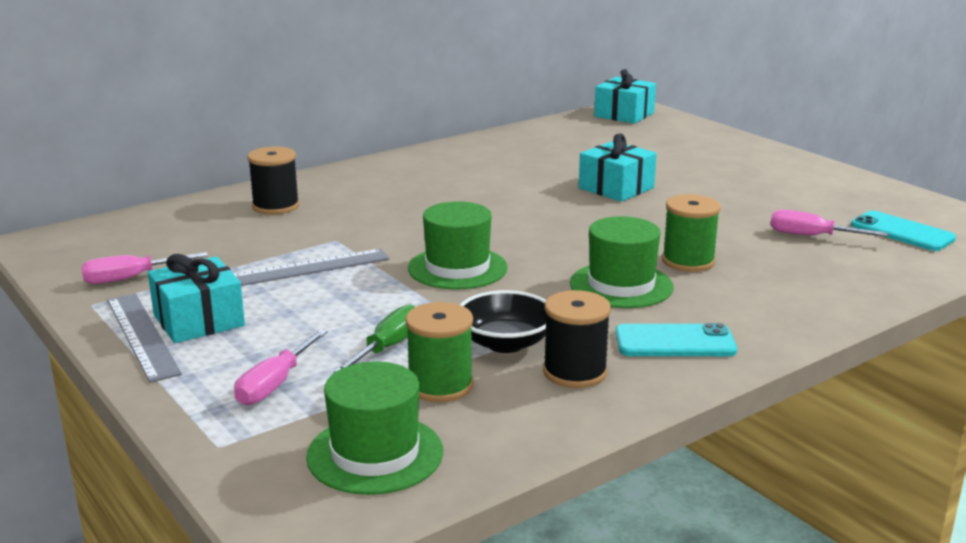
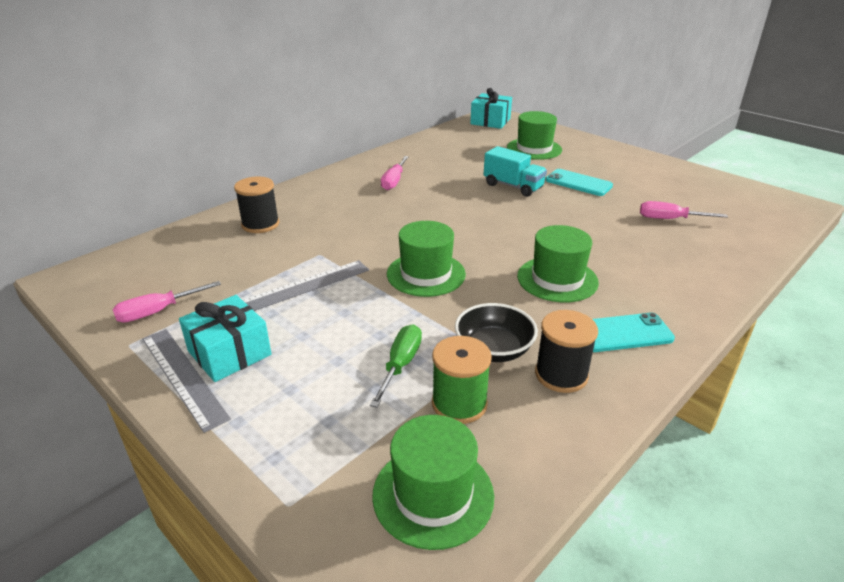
camera: 10 degrees left, 10 degrees up
pink screwdriver [234,329,328,405] -> pink screwdriver moved to [381,156,409,190]
turquoise gift [579,134,657,202] -> turquoise truck [484,146,547,197]
green spool [662,194,721,272] -> none
turquoise phone [851,211,956,251] -> turquoise phone moved to [545,169,613,196]
none -> green hat [507,111,562,160]

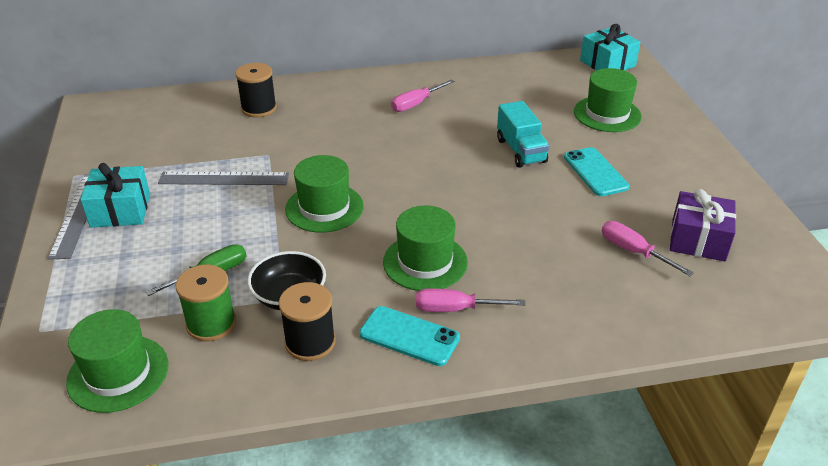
camera: 35 degrees right, 5 degrees up
pink screwdriver [112,281,221,323] -> pink screwdriver moved to [416,288,526,312]
none -> purple gift [670,189,736,261]

